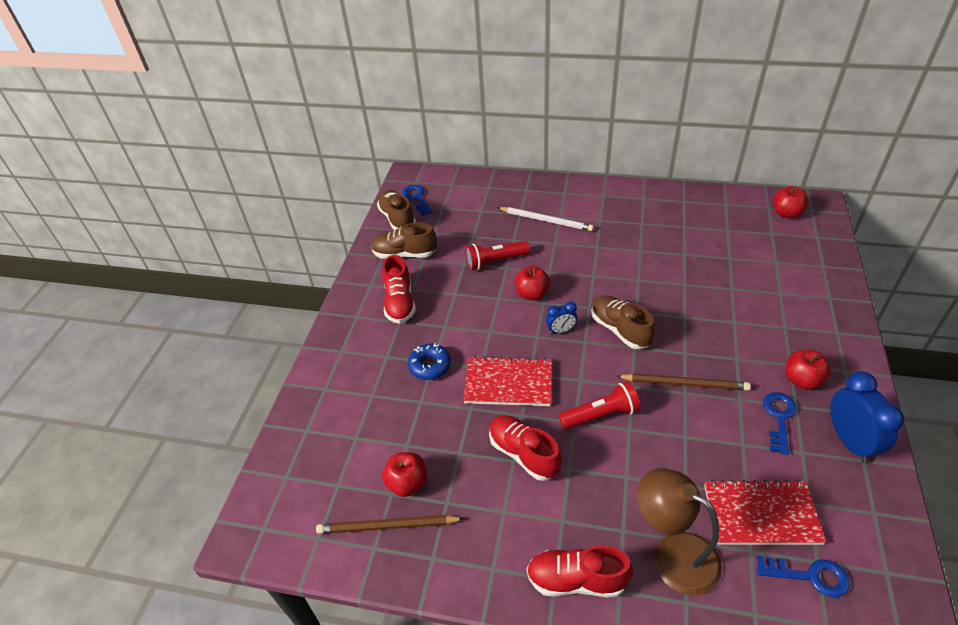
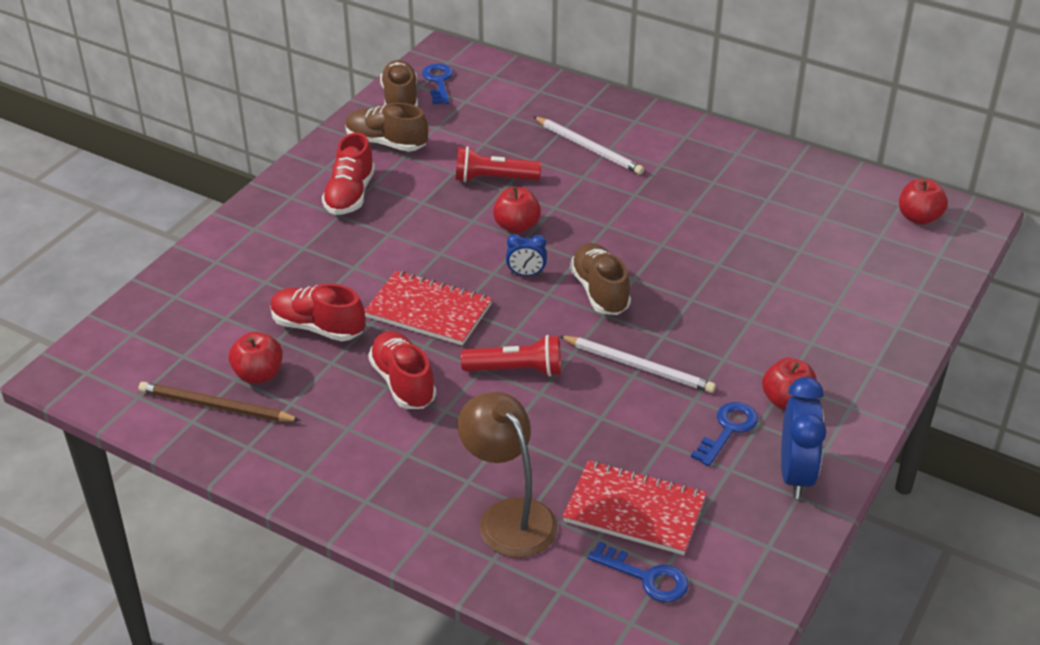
camera: 15 degrees right, 5 degrees down
blue donut [408,343,451,380] -> none
red shoe [527,545,633,597] -> red shoe moved to [270,284,365,341]
brown pencil [616,373,751,391] -> white pencil [559,336,716,393]

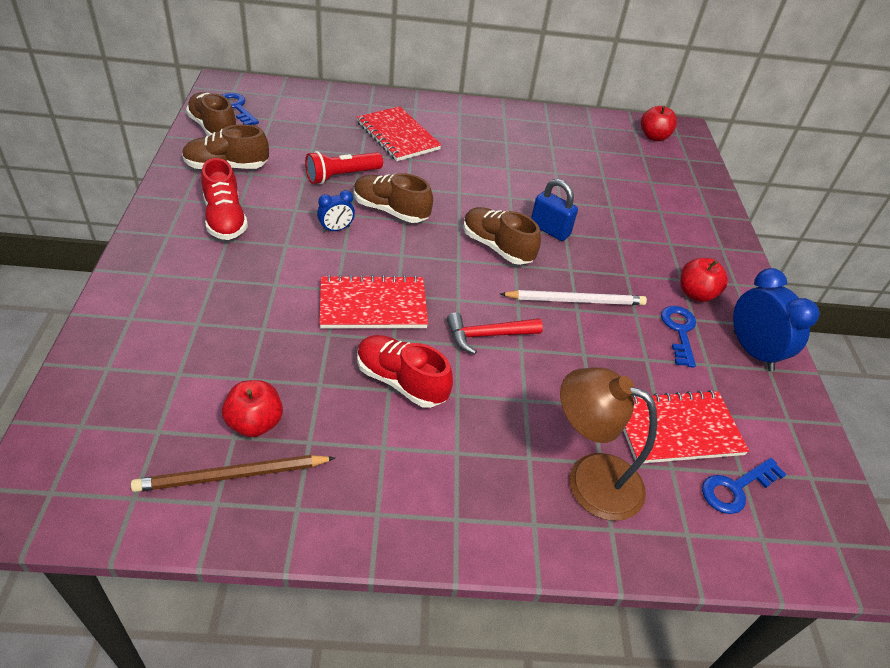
camera: 35 degrees left, 5 degrees up
red shoe [270,284,365,341] -> none
red flashlight [461,335,561,377] -> red hammer [447,313,543,355]
red apple [493,186,541,233] -> brown shoe [354,173,433,223]
blue clock [506,234,547,276] -> blue clock moved to [317,190,355,233]
white pencil [534,117,644,175] -> red notebook [357,106,441,161]
blue key [588,541,689,602] -> blue key turned 150 degrees clockwise [702,458,787,514]
none -> blue padlock [531,179,578,241]

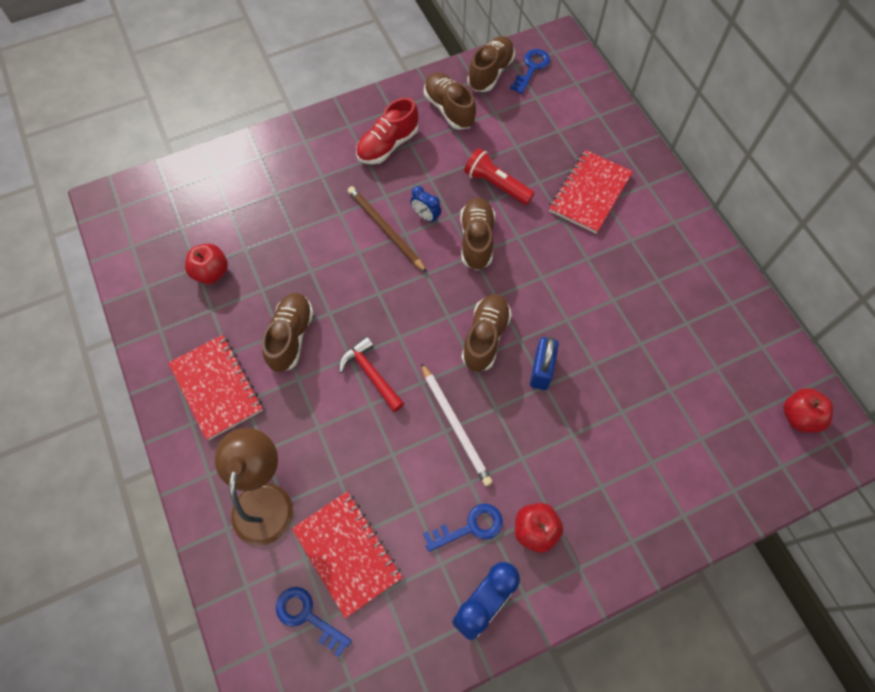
camera: 70 degrees right, 20 degrees up
brown pencil [131,455,335,492] -> brown pencil moved to [348,186,427,273]
red notebook [319,275,428,328] -> red notebook moved to [168,335,263,440]
red shoe [357,335,453,408] -> brown shoe [262,293,314,373]

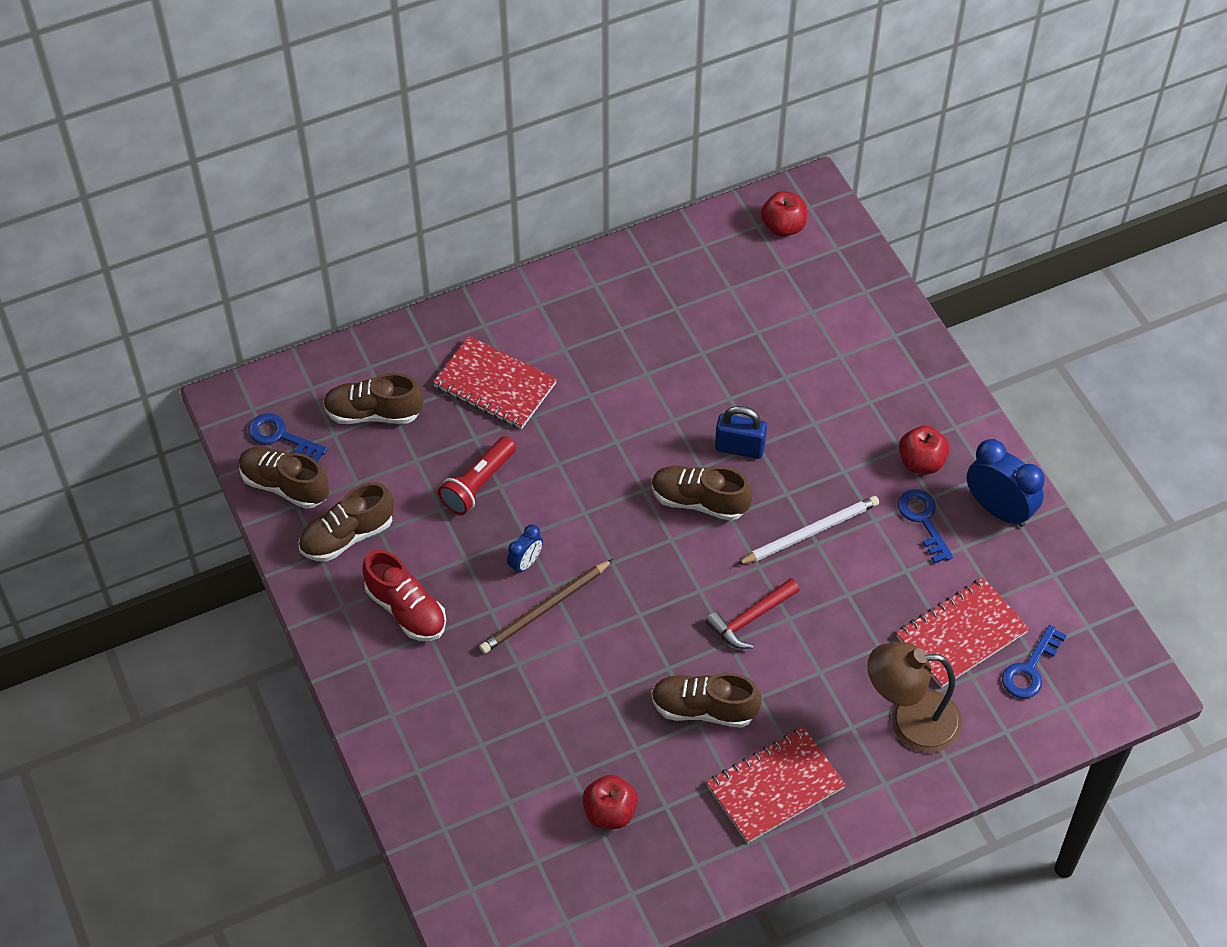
camera: 90 degrees left, 10 degrees down
brown shoe [460,197,495,270] -> brown shoe moved to [323,373,423,424]

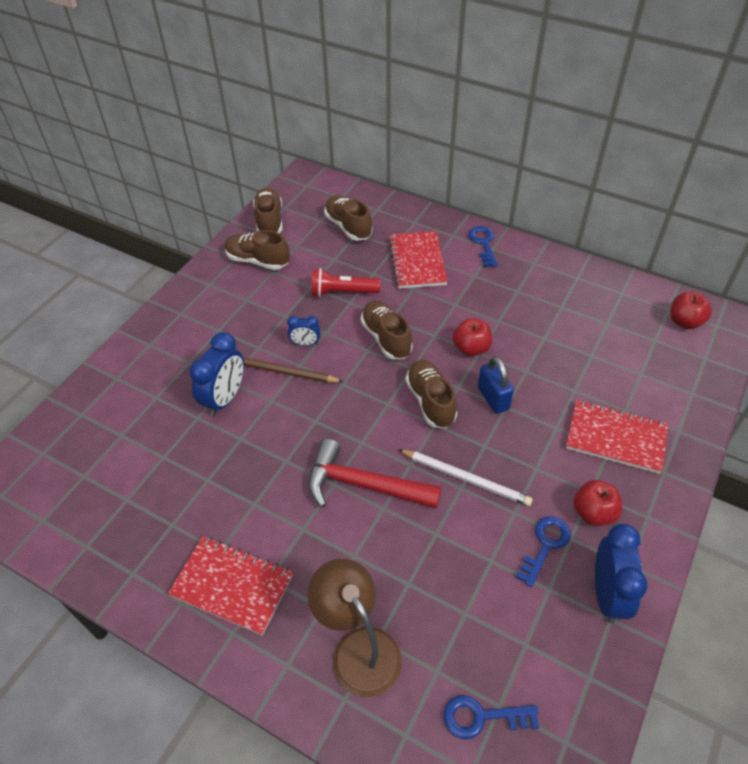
camera: 55 degrees right, 5 degrees down
blue key [248,413,328,463] -> blue key moved to [468,226,498,267]
red shoe [362,550,446,641] -> none
red apple [582,775,638,829] -> red apple moved to [453,318,492,356]
brown shoe [651,673,762,728] -> brown shoe moved to [361,301,413,359]
red hammer [705,578,800,649] -> red hammer [308,439,441,509], size x1.57
red notebook [897,578,1030,688] -> red notebook moved to [566,400,668,474]
none -> blue clock [189,332,244,416]

